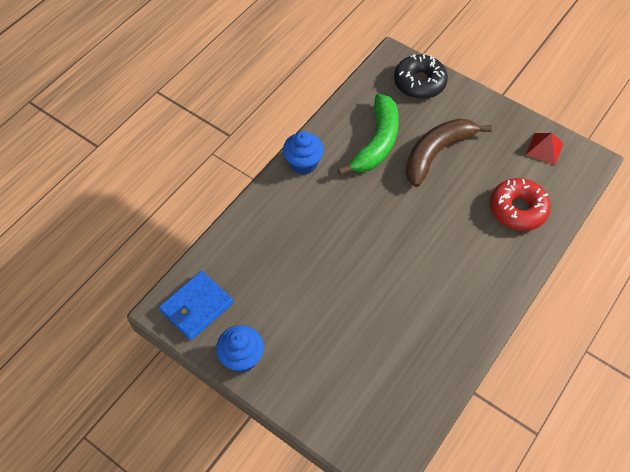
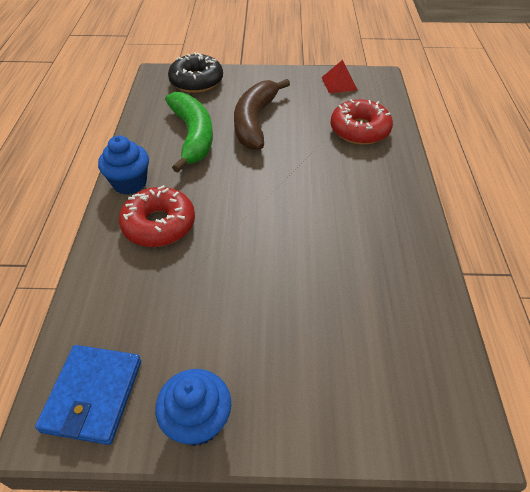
camera: 35 degrees left, 10 degrees down
none -> red donut [119,185,195,247]

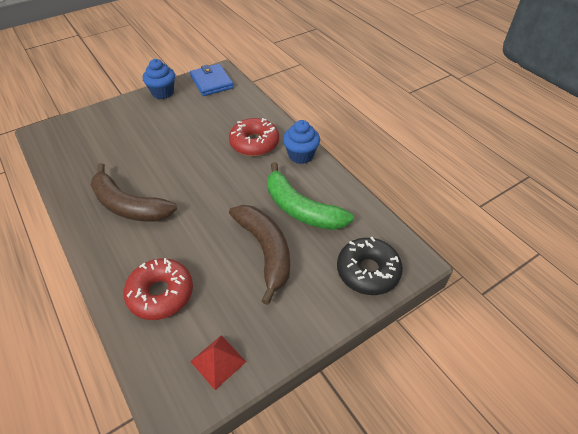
camera: 145 degrees right, 0 degrees up
none -> brown banana [91,163,177,222]

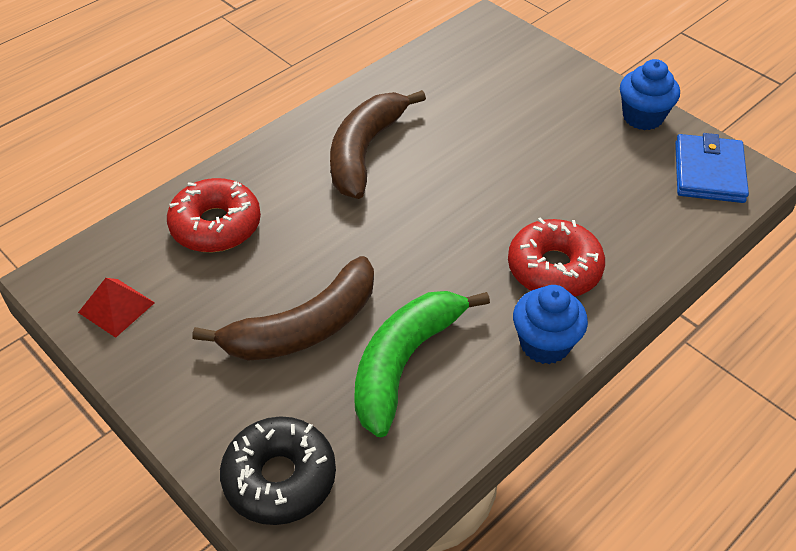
camera: 80 degrees right, 0 degrees up
blue wallet [190,64,234,96] -> blue wallet turned 45 degrees counterclockwise [675,133,749,203]

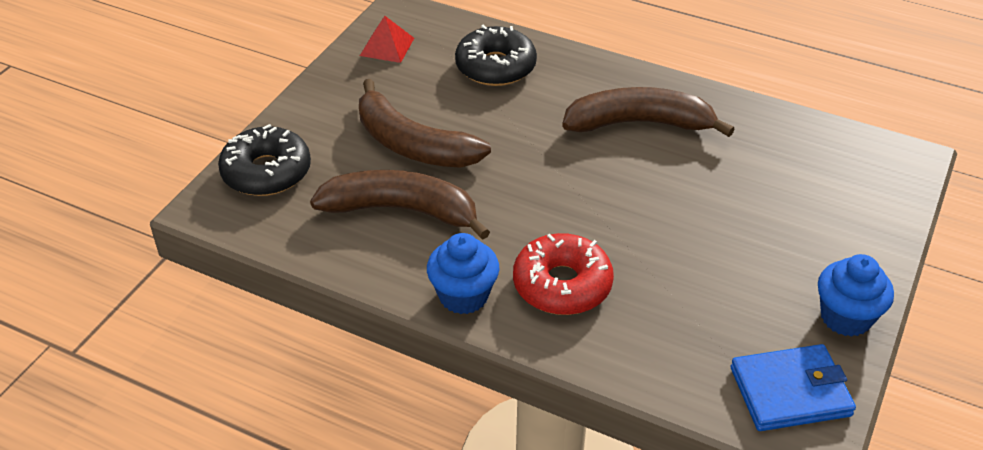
camera: 70 degrees right, 5 degrees down
red donut [167,178,261,252] -> black donut [455,25,537,86]
green banana [354,291,490,437] -> brown banana [310,170,490,240]

